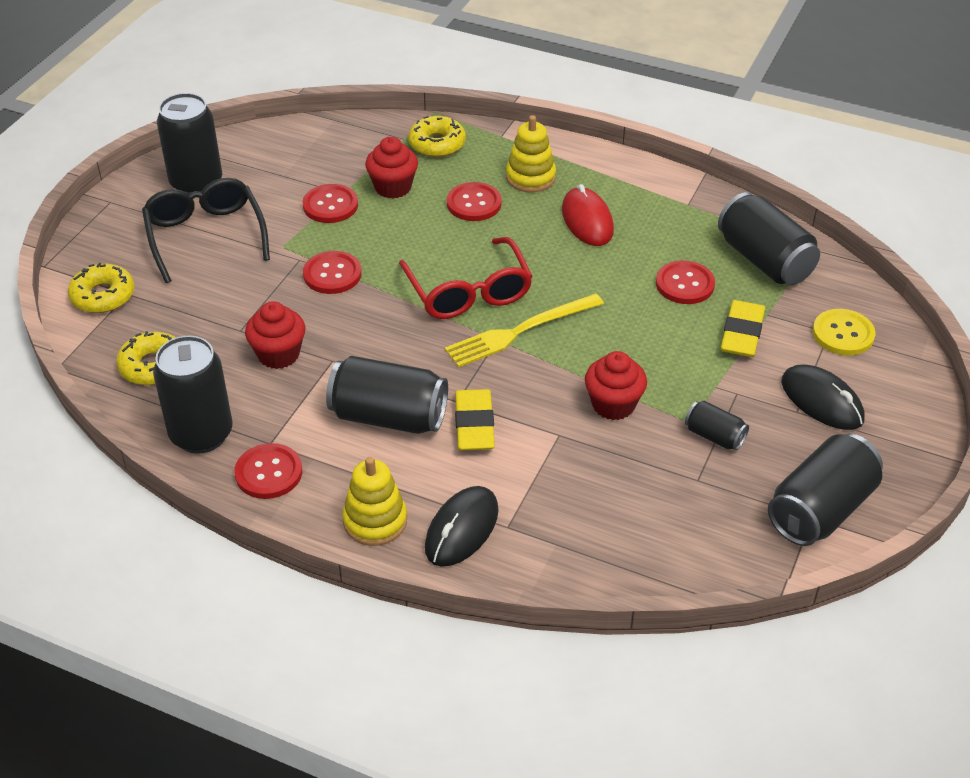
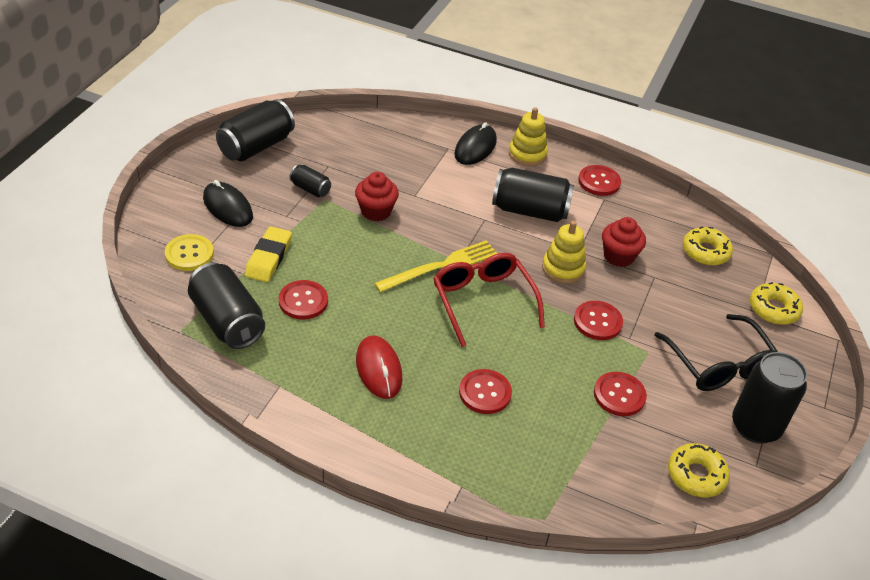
camera: 175 degrees right, 0 degrees up
black can [153,336,233,454] -> none
red cupcake [365,137,418,199] -> none
yellow donut [408,116,466,157] -> yellow donut moved to [668,443,730,498]
yellow eraser [455,389,495,450] -> none
yellow stacking toy [506,115,556,192] -> yellow stacking toy moved to [542,221,586,284]

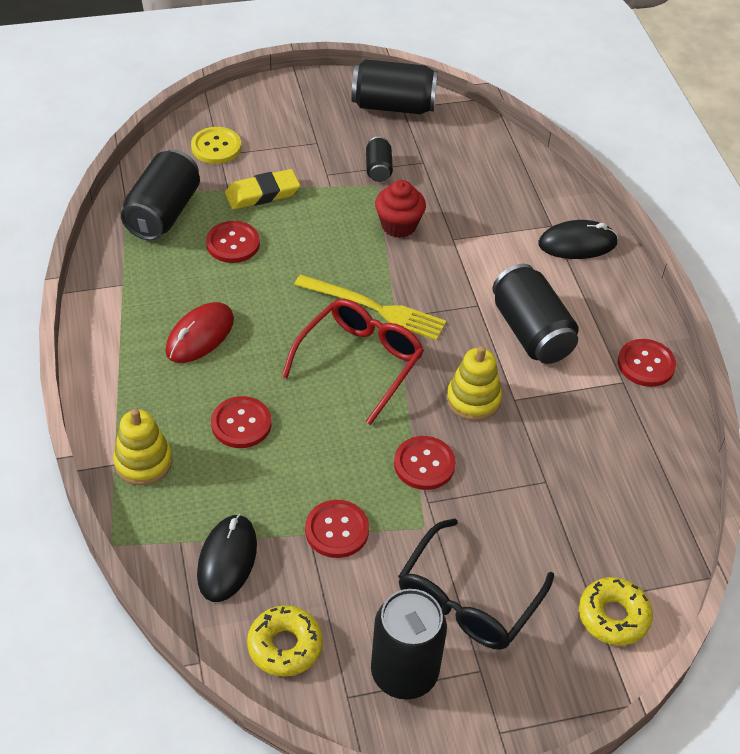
camera: 55 degrees right, 5 degrees up
black mouse [203,180,253,227] -> black mouse moved to [197,514,257,602]
yellow stacking toy [509,107,548,166] -> yellow stacking toy moved to [113,409,172,485]
red cupcake [602,217,646,267] -> none
yellow donut [683,226,733,266] -> none

